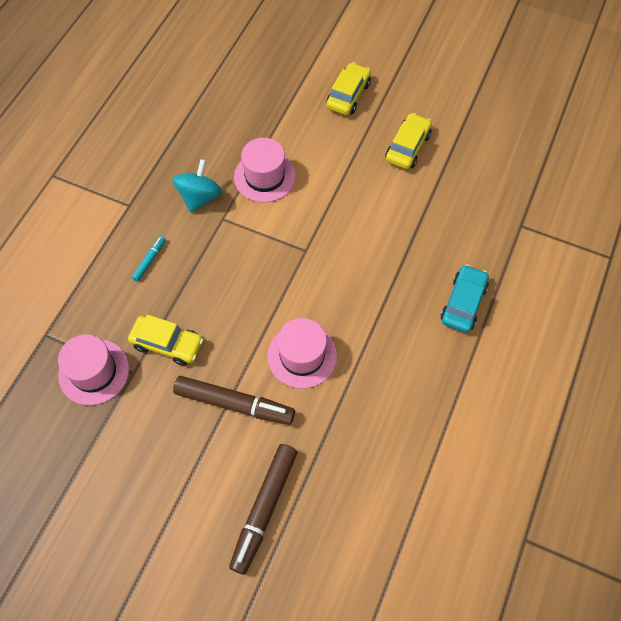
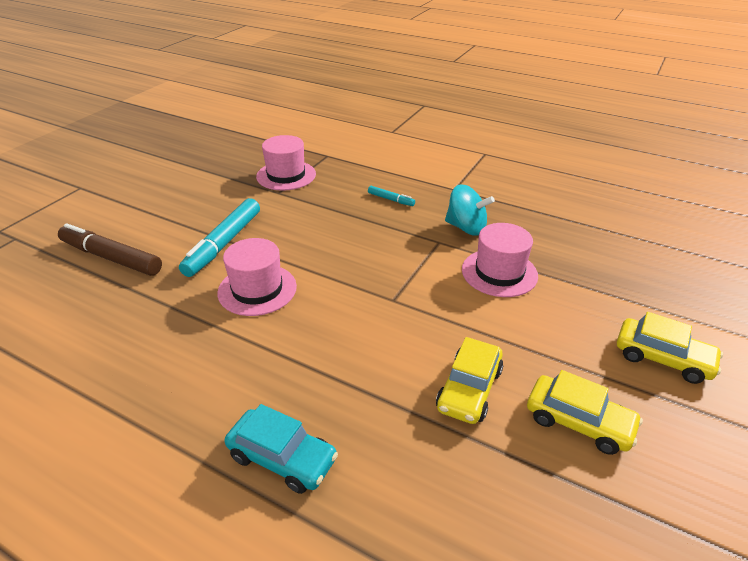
camera: 95 degrees right, 25 degrees down
yellow car [128,315,204,366] -> yellow car moved to [436,337,503,424]
brown marker [173,376,295,425] -> turquoise marker [179,198,260,277]

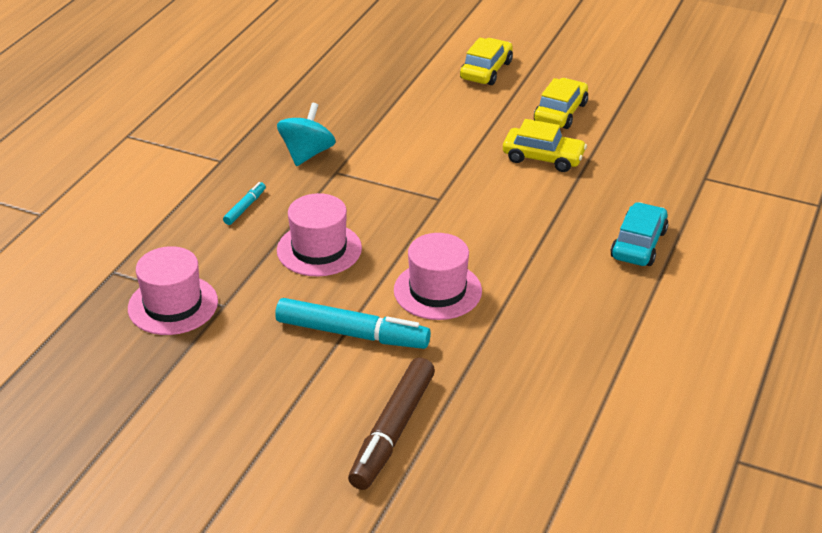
camera: 95 degrees left, 0 degrees up
pink hat [462,223,538,297] -> pink hat moved to [277,193,362,276]

